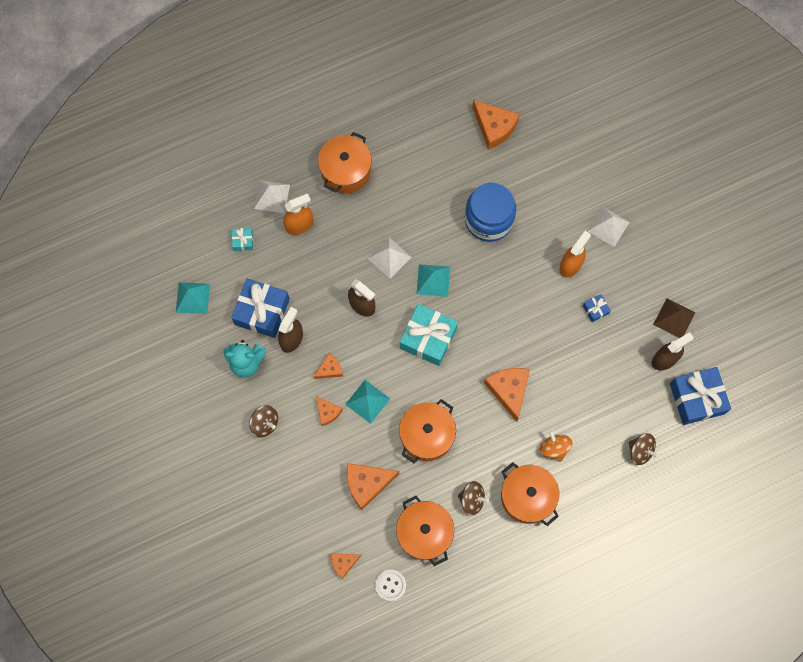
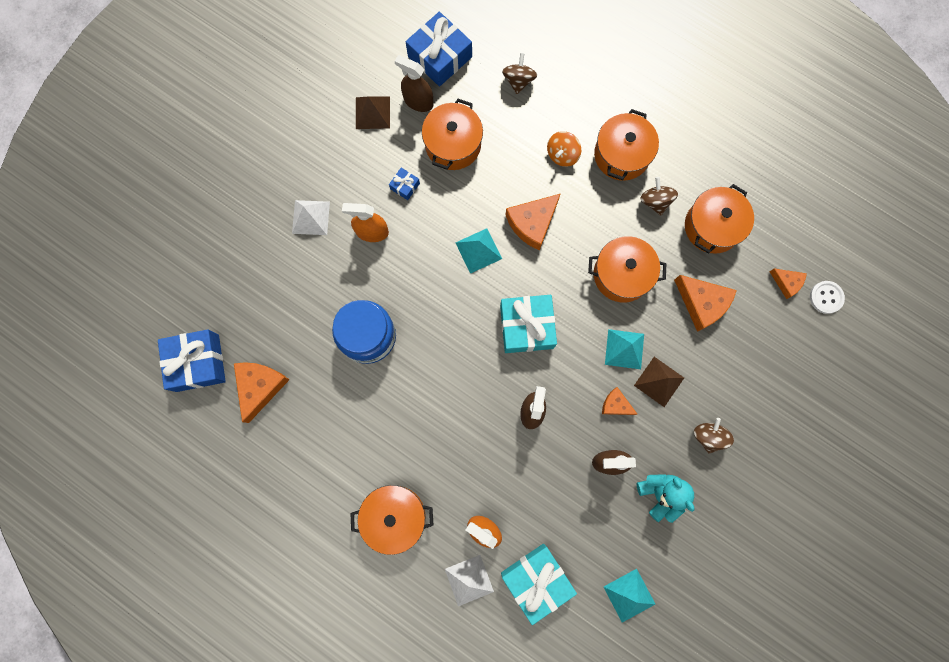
camera: 120 degrees left, 5 degrees up
blue gift [231,278,290,338] -> blue gift moved to [158,329,226,392]
turquoise gift [232,228,253,251] -> turquoise gift [501,544,577,625], size x2.20
orange cheese [316,396,343,426] -> brown pyramid [634,357,684,407]
white pyramid [367,237,411,279] -> none
white button [375,570,406,601] -> white button moved to [810,281,845,314]
turquoise pyramid [417,264,450,297] -> turquoise pyramid moved to [456,228,502,274]
none -> orange pot [422,99,483,170]

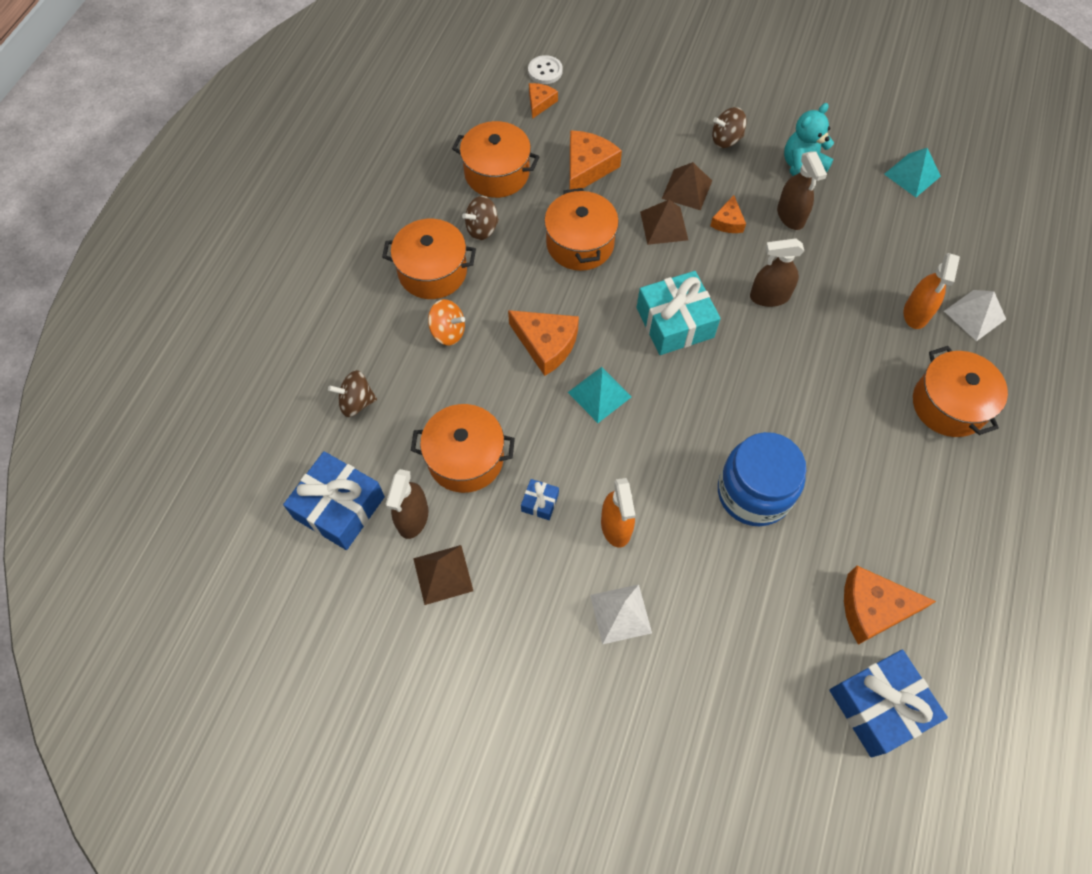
camera: 105 degrees left, 15 degrees down
turquoise gift [501,544,577,625] -> none
turquoise pyramid [605,329,644,369] -> brown pyramid [640,200,688,245]

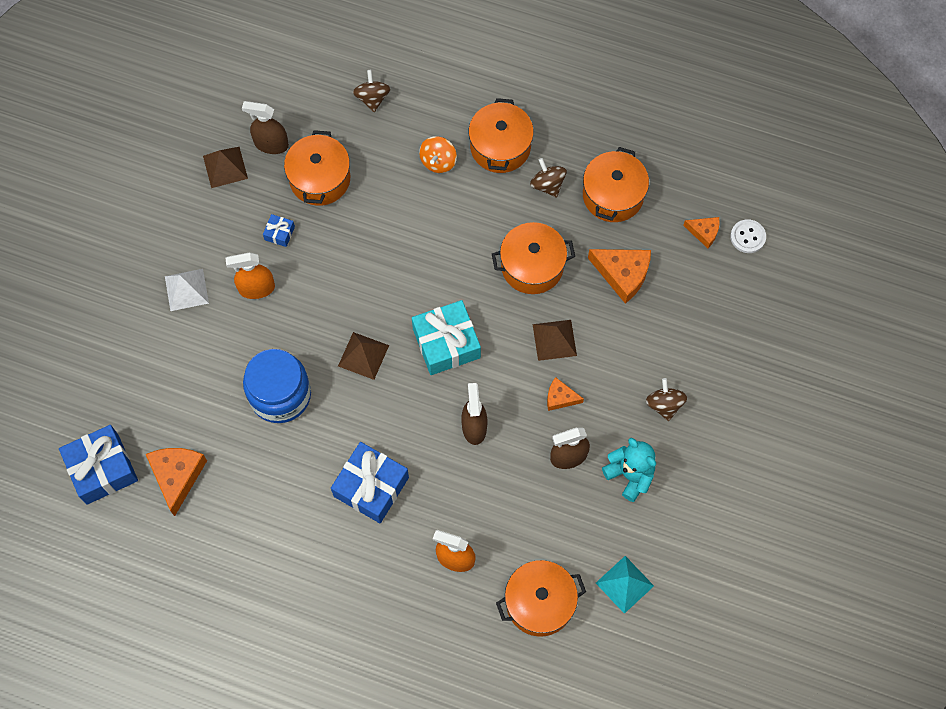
camera: 90 degrees right, 5 degrees up
blue gift [283,451,385,550] -> blue gift moved to [331,442,409,523]
orange cheese [508,310,579,376] -> none
turquoise pyramid [568,367,631,423] -> none
brown pyramid [662,162,712,210] -> brown pyramid moved to [338,332,389,380]
orange pot [913,346,1008,437] -> orange pot moved to [496,560,586,637]
white pyramid [944,290,1006,341] -> none

